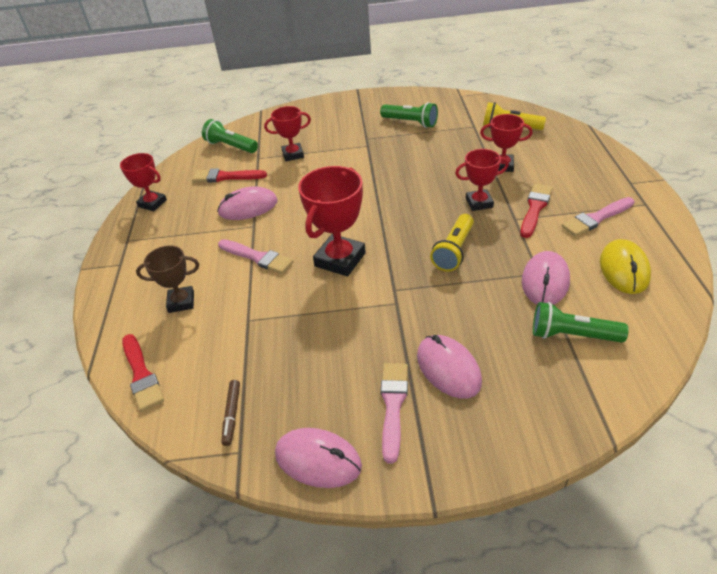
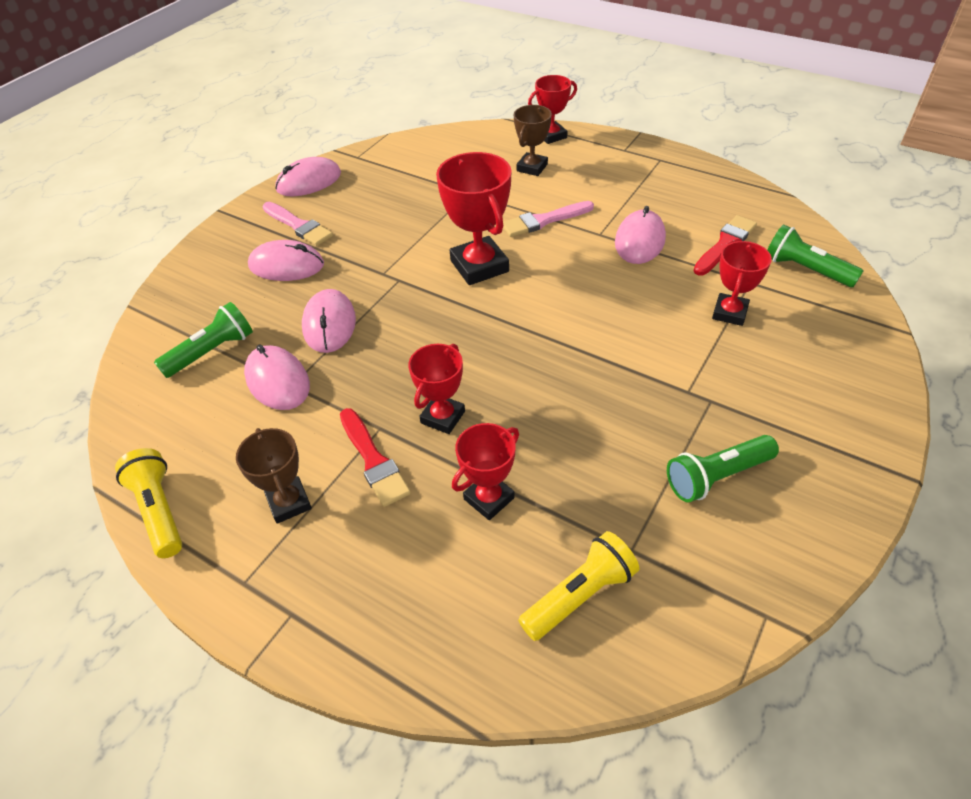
camera: 125 degrees right, 5 degrees up
red trophy [120,153,167,211] -> red trophy moved to [528,75,577,144]
red brush [122,334,164,412] -> none
green flashlight [202,119,258,153] -> green flashlight turned 120 degrees counterclockwise [767,224,863,287]
brown marker [221,380,240,446] -> none
yellow flashlight [430,214,474,272] -> yellow flashlight moved to [115,448,182,558]
pink brush [562,197,635,237] -> brown trophy [236,428,312,524]
yellow mouse [600,239,651,294] -> none
none -> pink mouse [302,289,356,353]

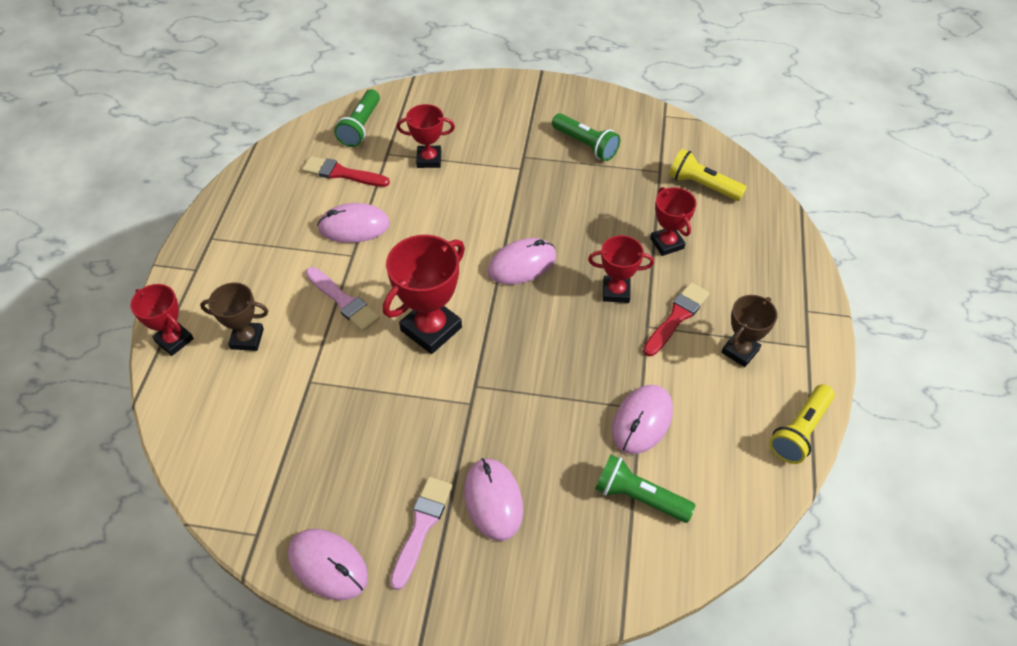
camera: 115 degrees left, 5 degrees up
pink mouse [302,289,356,353] -> pink mouse moved to [488,238,556,285]
red trophy [452,423,519,520] -> red trophy turned 45 degrees clockwise [650,187,696,256]

